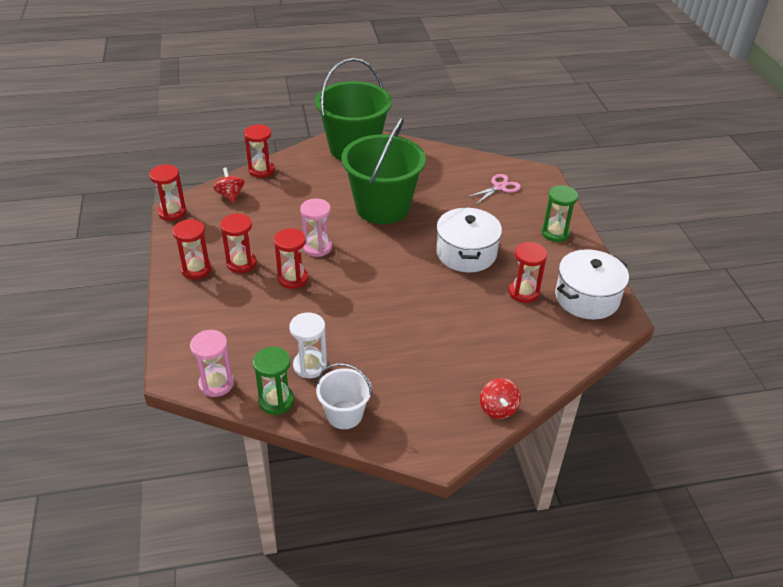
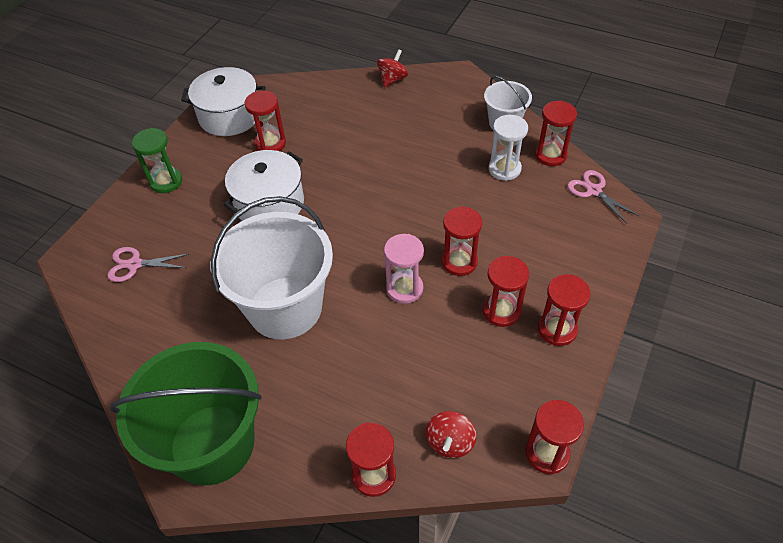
camera: 140 degrees left, 10 degrees up
pink hourglass [190,330,234,397] -> pink scissors [567,170,639,224]
green hourglass [253,347,294,415] -> red hourglass [535,100,577,166]
green bucket [341,116,426,224] -> white bucket [211,196,333,339]

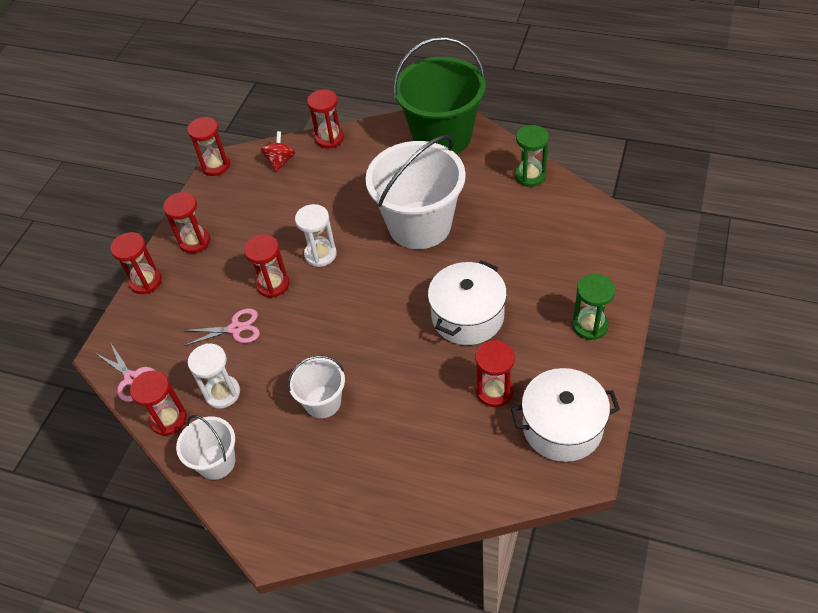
camera: 175 degrees right, 0 degrees up
pink scissors [107,247,189,282] -> pink scissors moved to [183,308,260,346]
red spinning top [377,49,408,88] -> none
pink hourglass [384,234,424,304] -> white hourglass [295,204,337,267]
red hourglass [483,256,529,327] -> red hourglass moved to [110,232,162,294]
none -> white bucket [288,356,345,418]
none -> green hourglass [515,125,549,187]

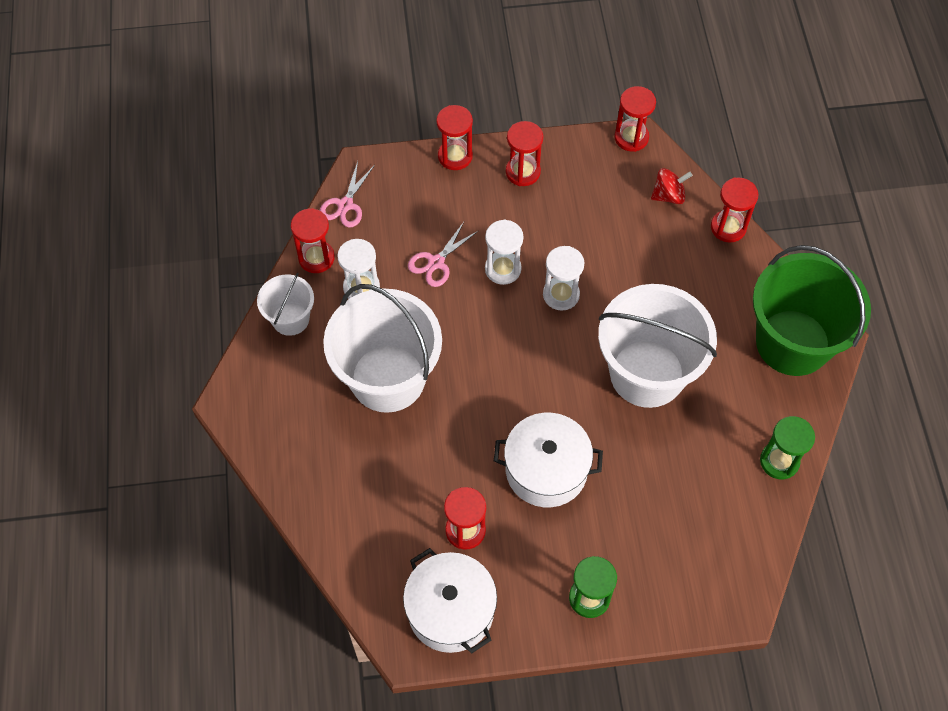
camera: 60 degrees right, 10 degrees up
pink scissors [183,308,260,346] -> pink scissors turned 75 degrees clockwise [408,222,478,287]
red hourglass [244,235,289,298] -> white hourglass [485,220,523,285]
white bucket [288,356,345,418] -> white bucket [323,284,442,413], size x1.97

